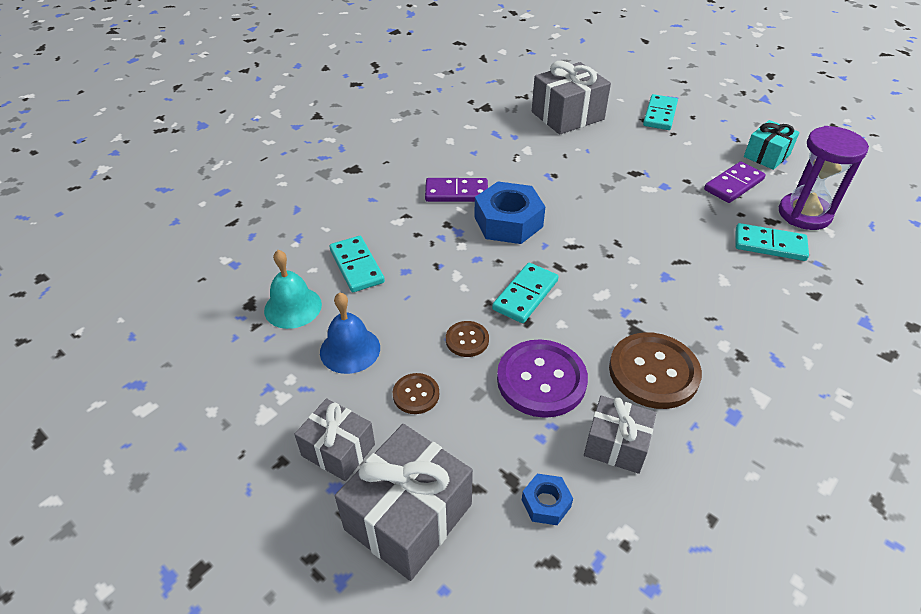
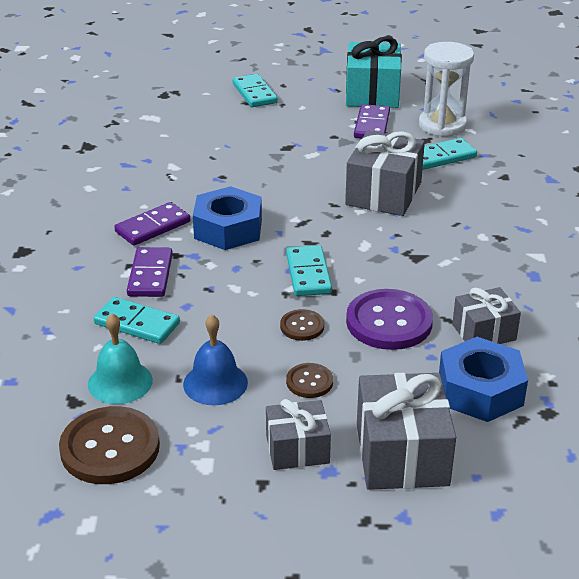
camera: 40 degrees left, 10 degrees down
blue nut [522,474,573,525] -> blue nut [439,337,528,422], size x2.04
grey gift [532,61,611,135] -> grey gift moved to [345,131,425,216]
brown button [609,332,702,409] -> brown button moved to [59,406,160,484]
turquoise gift [744,120,800,170] -> turquoise gift [346,36,402,108], size x1.63
purple hourglass [779,126,869,230] -> white hourglass [419,42,474,137]
none -> purple domino [127,247,173,297]

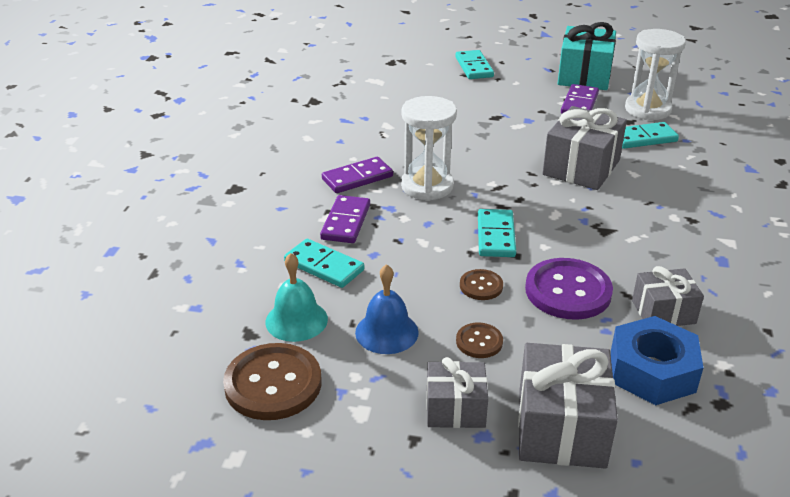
camera: 10 degrees right, 0 degrees up
blue nut [193,186,262,250] -> white hourglass [401,96,457,201]

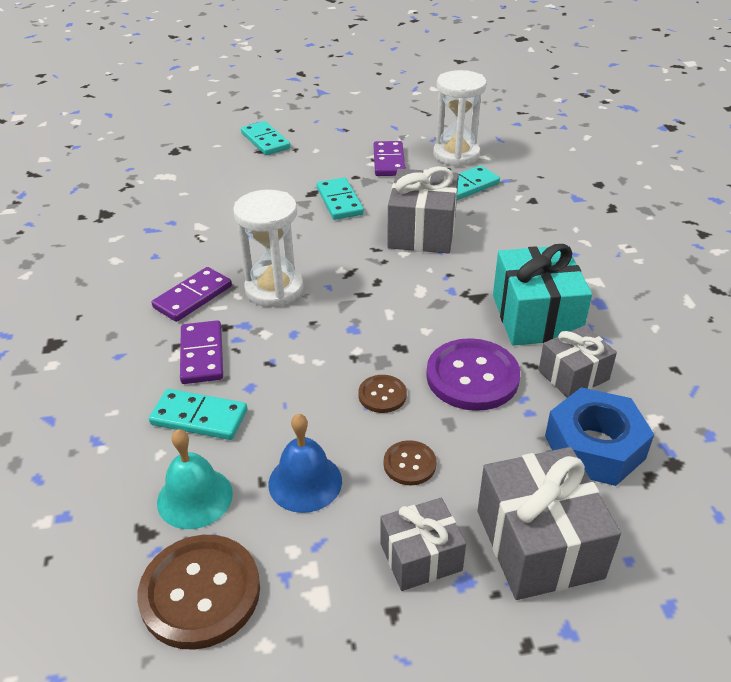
camera: 20 degrees left, 5 degrees up
turquoise domino [478,209,516,257] -> turquoise domino moved to [317,177,364,220]
turquoise gift [557,22,616,90] -> turquoise gift moved to [493,244,592,346]

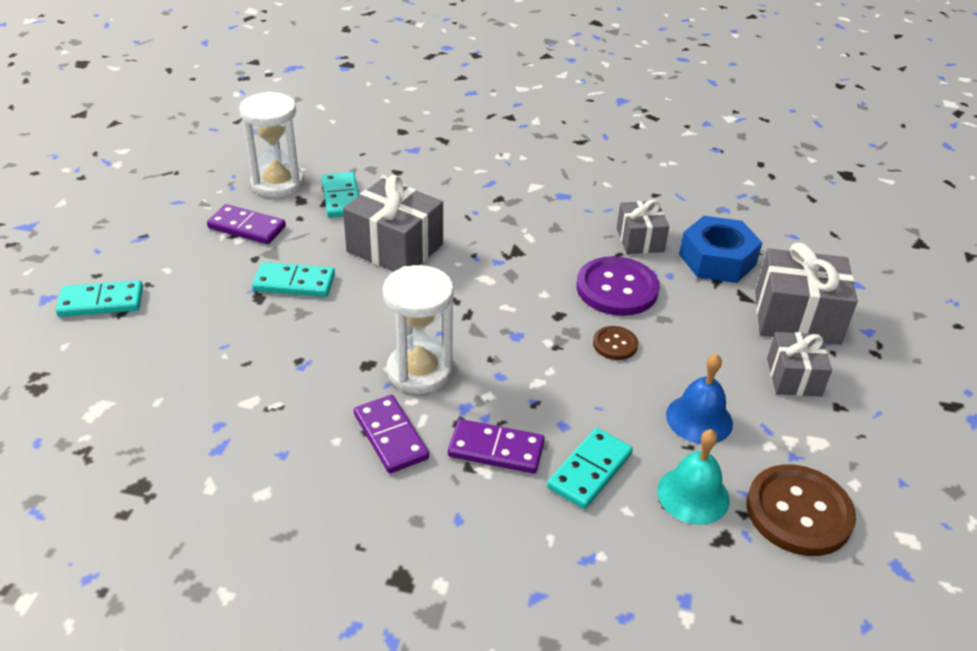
camera: 70 degrees left, 0 degrees up
brown button [384,440,436,485] -> none
turquoise gift [493,244,592,346] -> none

